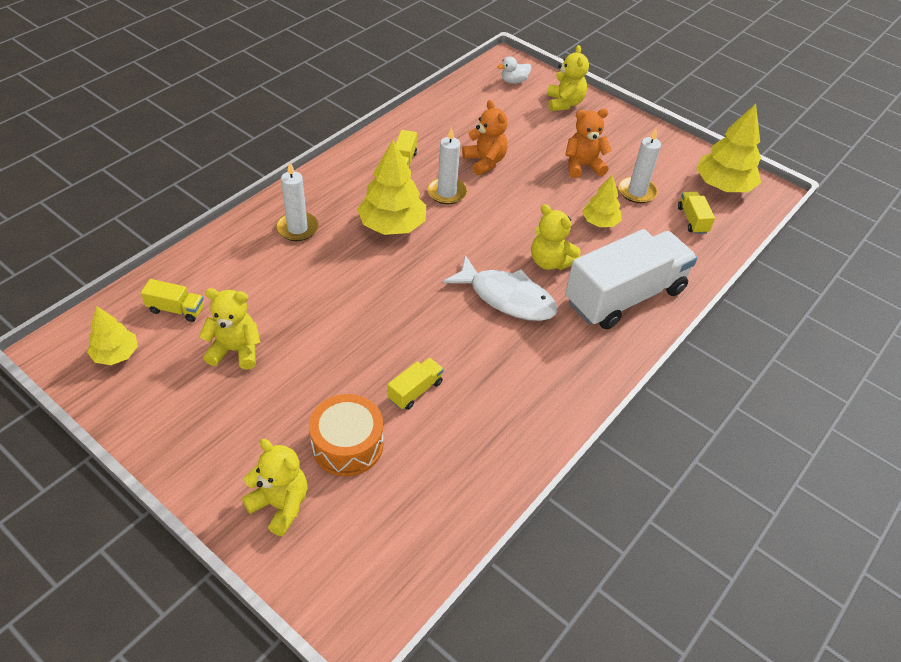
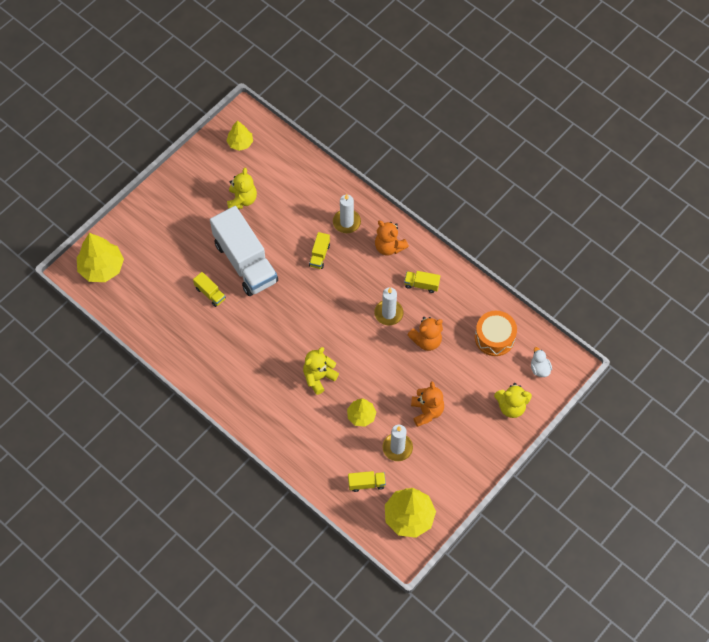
camera: 95 degrees right, 15 degrees up
yellow truck [141,279,204,322] -> yellow truck moved to [309,232,330,269]
yellow teddy bear [242,439,308,536] -> none
orange drum [309,394,384,476] -> orange drum moved to [475,311,517,356]
yellow tree [357,140,426,235] -> yellow tree moved to [77,233,124,282]
white fish [443,255,558,321] -> none
white truck [565,229,697,329] -> white truck moved to [210,206,278,296]
none -> orange teddy bear [375,220,409,256]

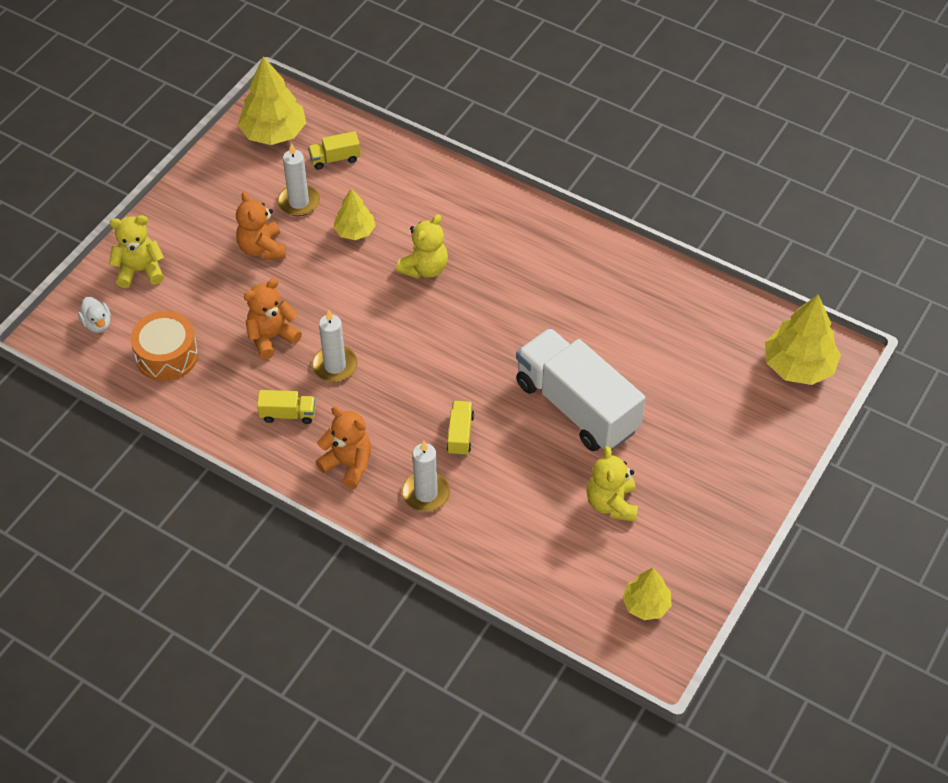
camera: 170 degrees right, 10 degrees down
yellow truck [193,272,226,307] -> none

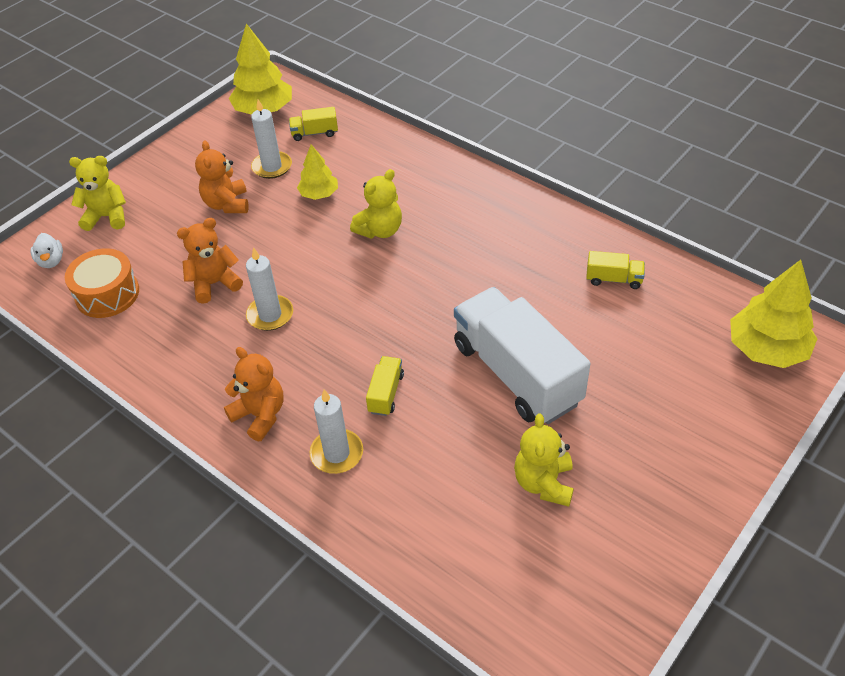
camera: 10 degrees right, 5 degrees down
yellow truck [257,390,316,424] -> yellow truck moved to [586,251,645,289]
yellow tree [622,568,672,620] -> none

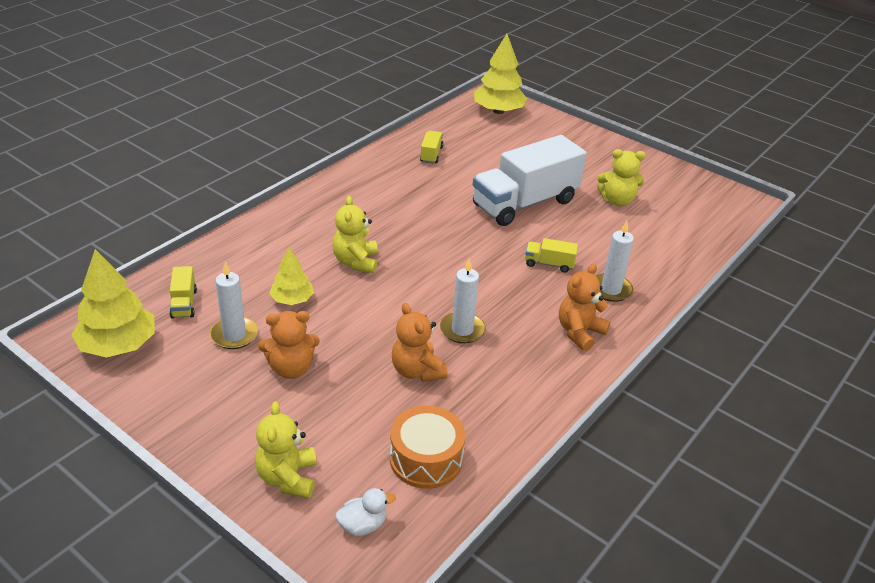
camera: 95 degrees left, 10 degrees down
yellow teddy bear [350,169,402,239] -> yellow teddy bear turned 135 degrees counterclockwise [332,196,378,273]

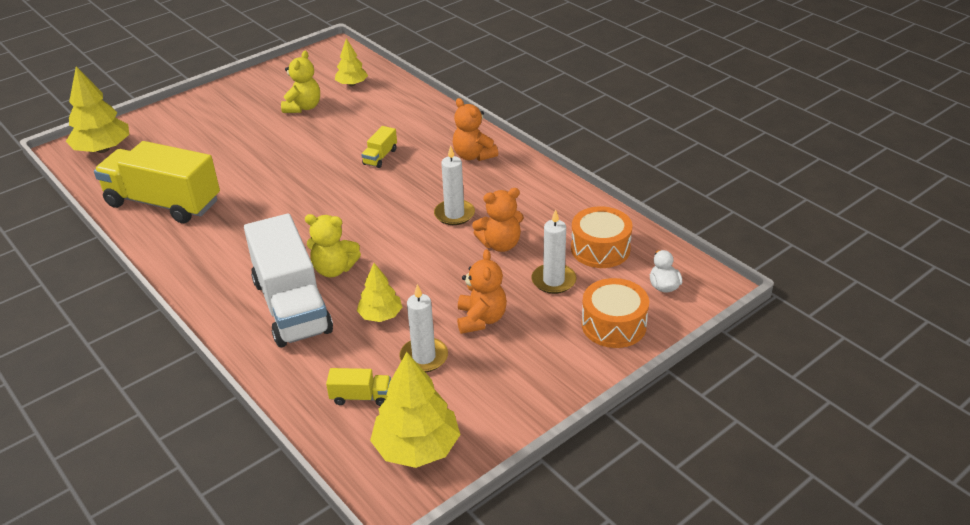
camera: 75 degrees left, 0 degrees up
yellow teddy bear [255,401,317,499] -> orange drum [581,278,649,348]
yellow truck [420,131,443,164] -> yellow truck [94,141,220,223], size x2.43
white truck [473,135,587,226] -> white truck moved to [244,214,333,347]
white candle [596,221,634,302] -> white candle moved to [532,209,576,294]
none -> yellow tree [335,38,368,86]

